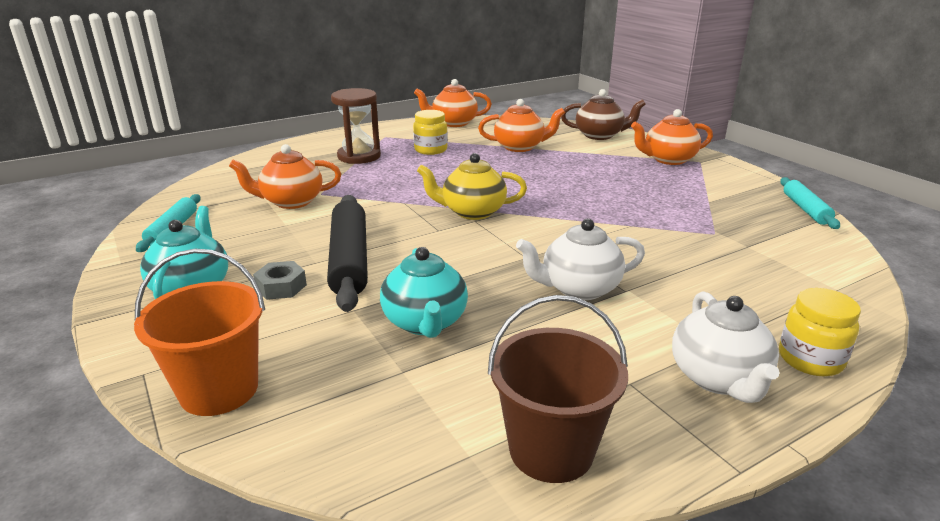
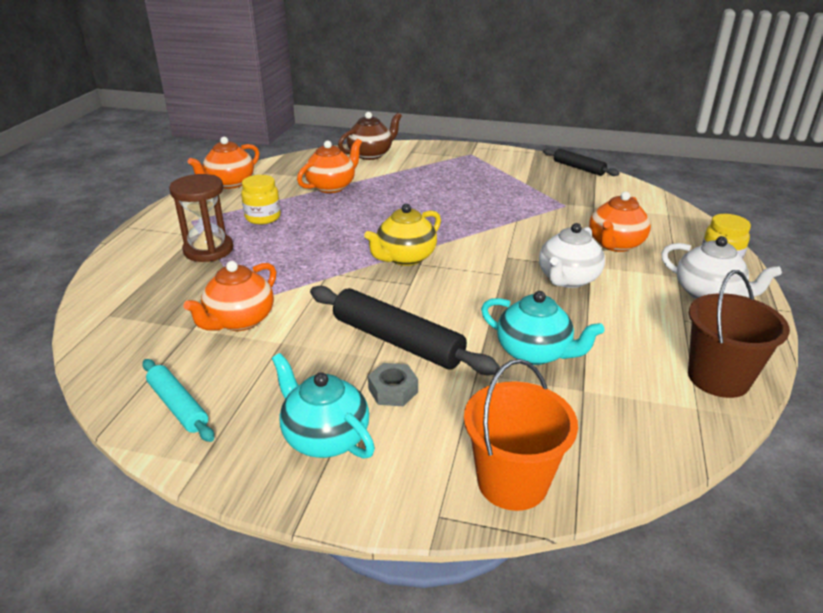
camera: 45 degrees left, 5 degrees up
orange teapot [631,109,713,165] -> orange teapot moved to [589,191,651,252]
turquoise rolling pin [780,177,840,229] -> black rolling pin [543,149,619,176]

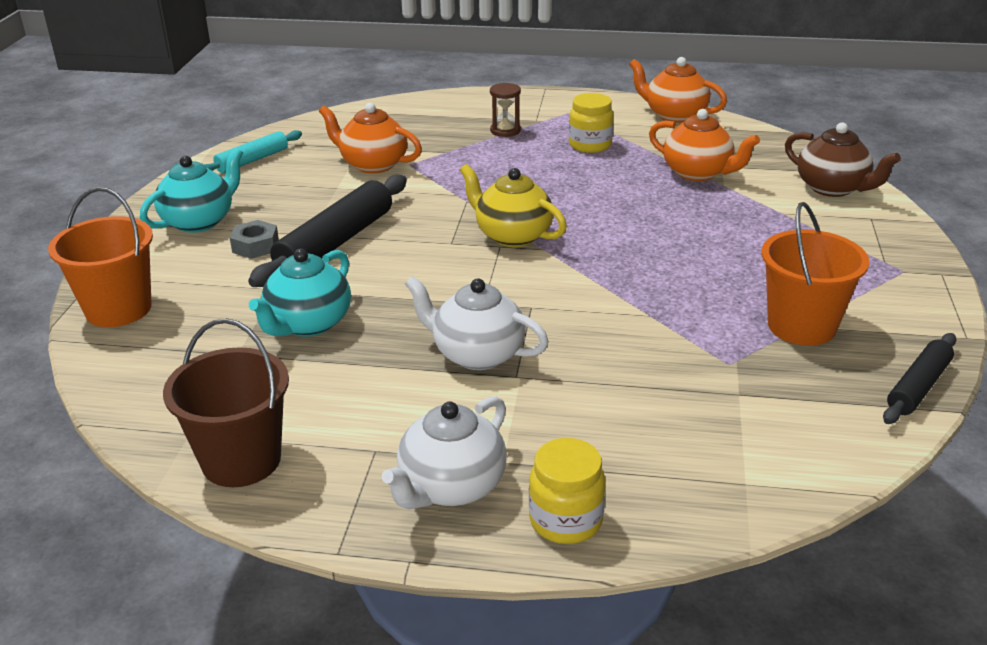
camera: 85 degrees right, 0 degrees up
brown hourglass [169,174,233,262] -> brown hourglass [490,83,521,137], size x0.58
orange teapot [589,191,651,252] -> none
none -> orange bucket [761,202,869,346]

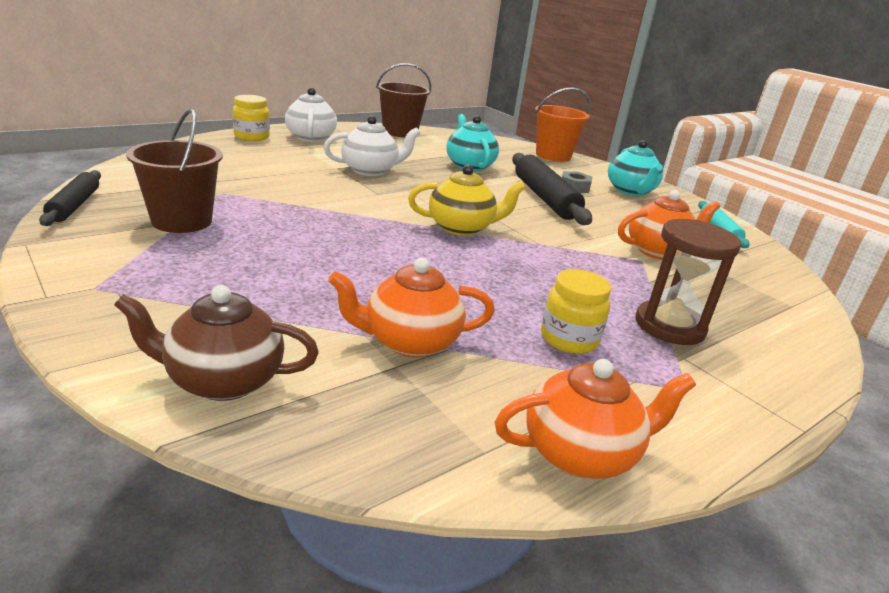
camera: 130 degrees right, 5 degrees down
brown hourglass [490,83,521,137] -> brown hourglass [635,219,741,345], size x1.73
orange bucket [761,202,869,346] -> brown bucket [126,109,223,233]

